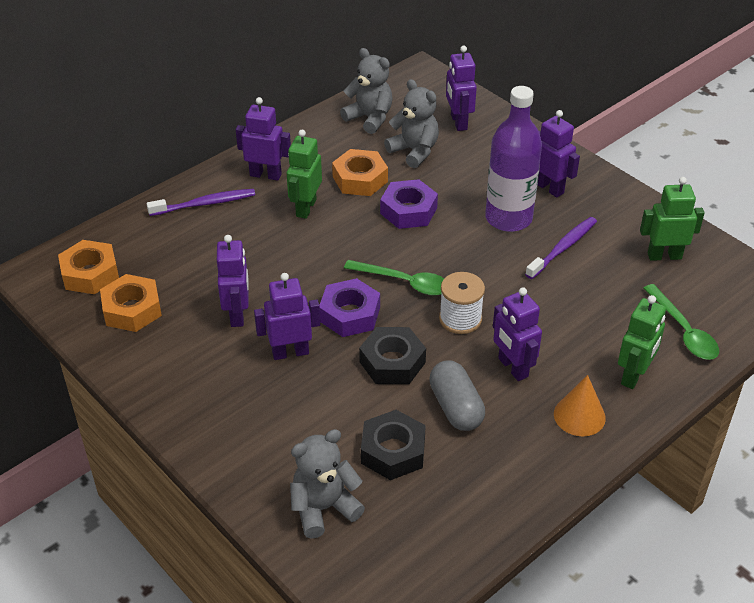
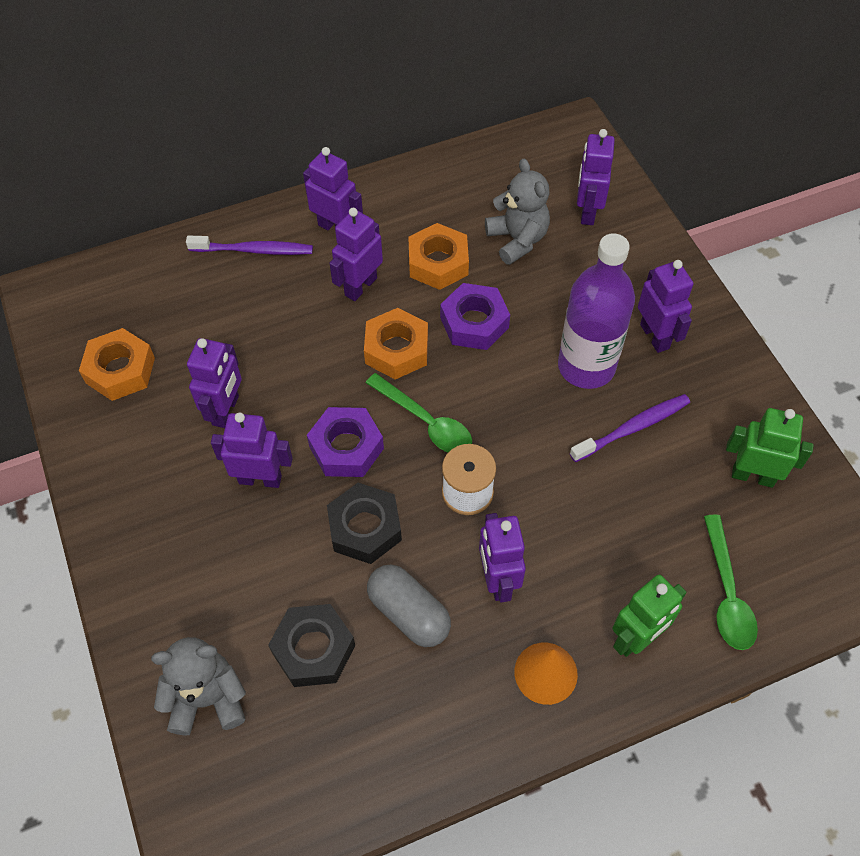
camera: 20 degrees right, 15 degrees up
orange nut [58,240,119,294] -> orange nut moved to [364,308,428,379]
green robot [287,130,322,219] -> purple robot [329,208,383,301]
grey teddy bear [340,48,393,134] -> none
grey capsule [429,360,485,431] -> grey capsule turned 45 degrees counterclockwise [367,565,451,647]

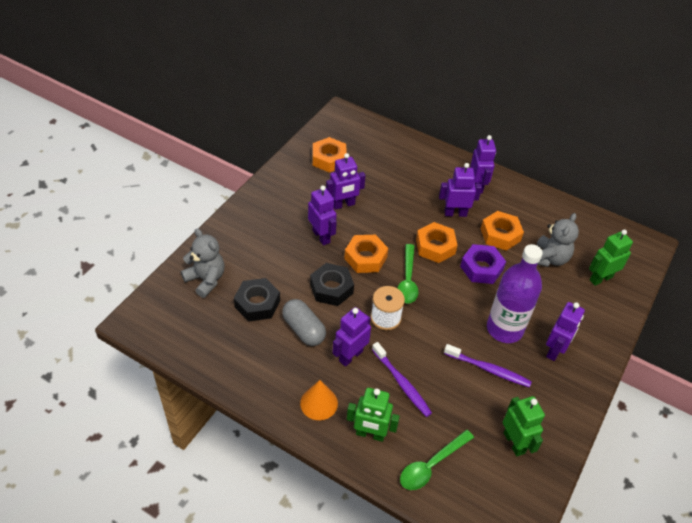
camera: 50 degrees right, 10 degrees down
purple toothbrush [186,236,313,255] -> purple toothbrush moved to [372,342,432,417]
purple nut [307,407,384,477] -> orange nut [344,235,388,273]
grey capsule [367,565,451,647] -> grey capsule turned 45 degrees counterclockwise [282,299,326,346]
purple robot [577,129,615,225] -> green robot [589,230,633,286]

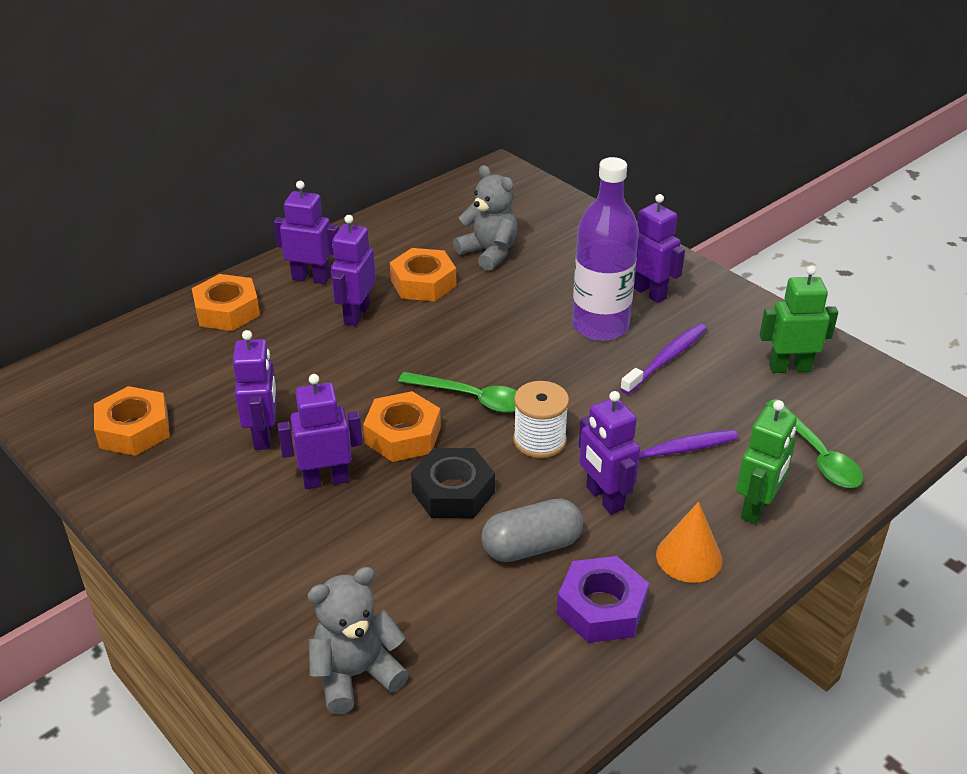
camera: 70 degrees left, 10 degrees down
black nut [234,278,280,322] -> none
orange nut [416,222,458,263] -> orange nut moved to [192,274,260,331]
purple nut [460,244,506,284] -> purple nut moved to [557,556,649,643]
green robot [589,230,633,286] -> none

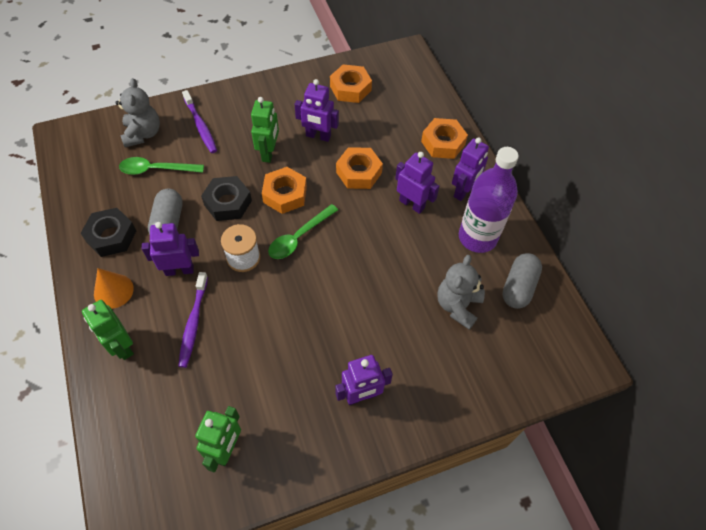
camera: 110 degrees right, 20 degrees up
purple robot [277,374,363,489] -> green robot [251,97,279,163]
orange nut [390,248,456,301] -> orange nut moved to [336,147,383,189]
grey teddy bear [453,165,518,271] -> grey teddy bear turned 135 degrees clockwise [437,255,485,330]
purple nut [557,556,649,643] -> black nut [80,208,136,257]
purple bottle [572,157,639,341] -> purple bottle moved to [459,147,519,253]
purple toothbrush [620,324,707,394] -> purple toothbrush moved to [182,90,217,153]
green spoon [765,399,863,488] -> green spoon moved to [119,157,204,175]
none -> grey capsule [502,253,542,309]

